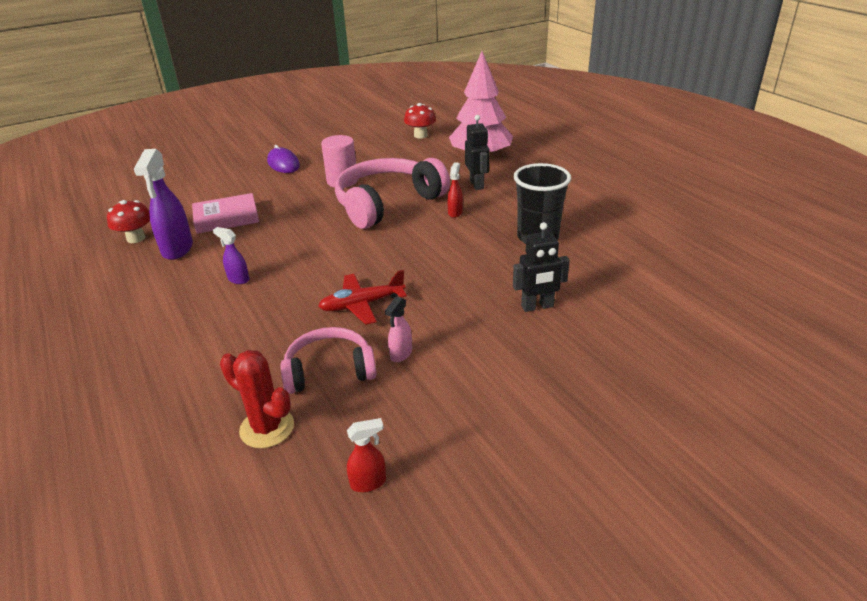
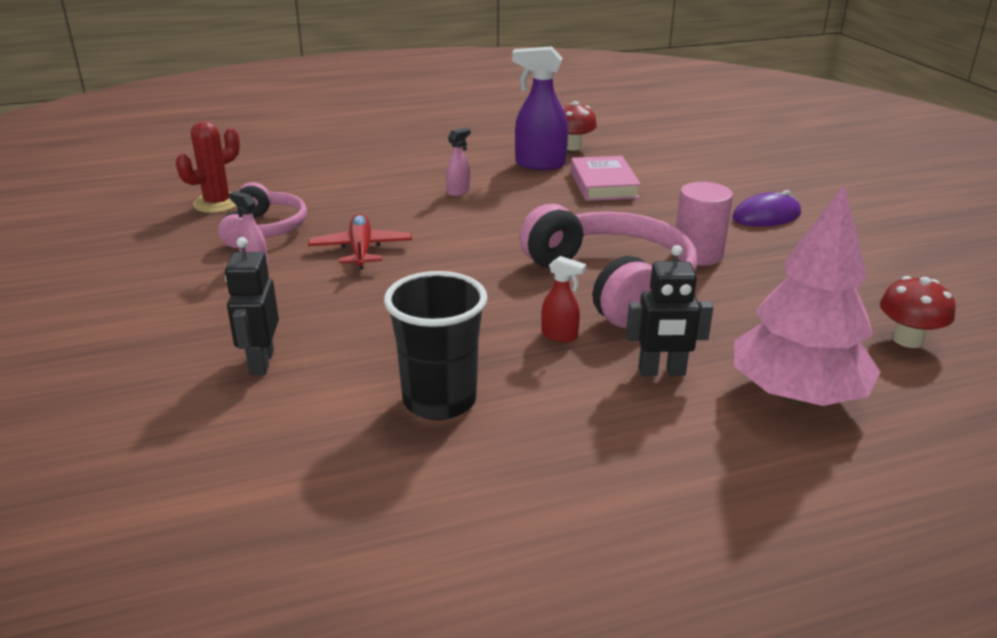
camera: 100 degrees right, 5 degrees down
purple spray bottle [213,227,249,284] -> pink spray bottle [446,128,471,196]
red spray bottle [347,418,386,492] -> none

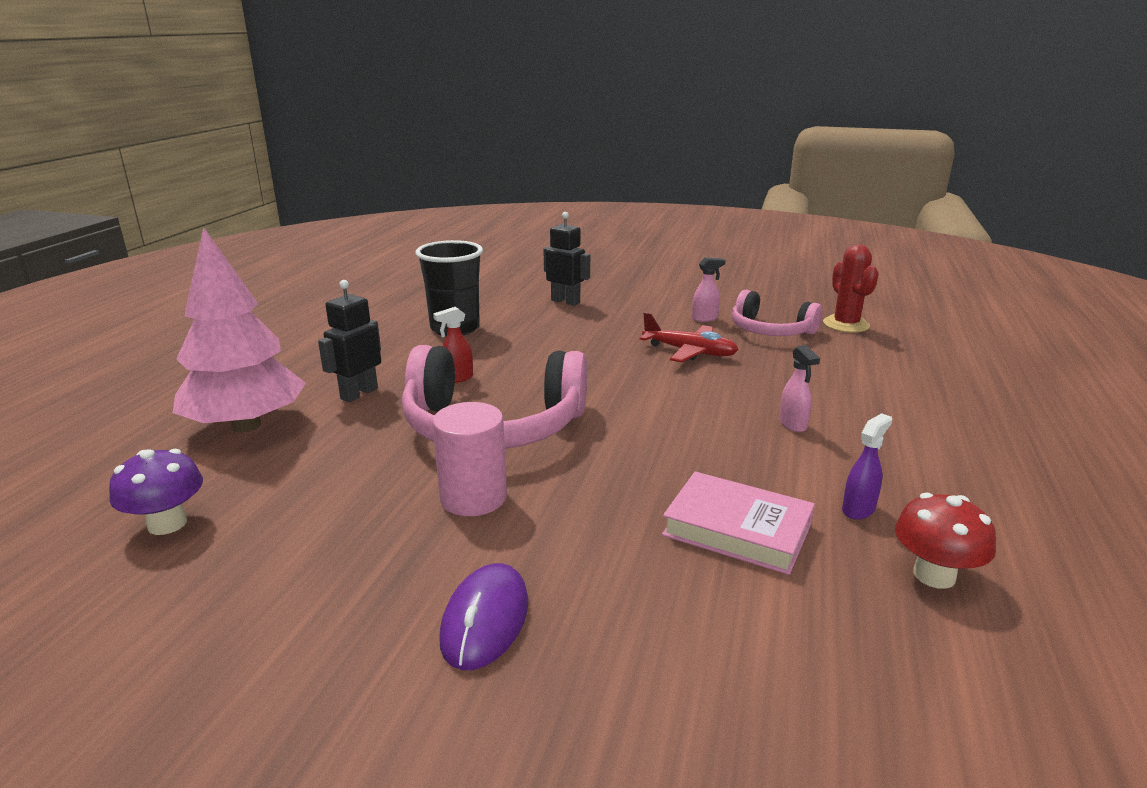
camera: 125 degrees right, 5 degrees down
purple spray bottle [512,46,568,170] -> purple spray bottle [842,413,892,520], size x0.52
red mushroom [880,276,956,348] -> purple mushroom [109,449,203,535]

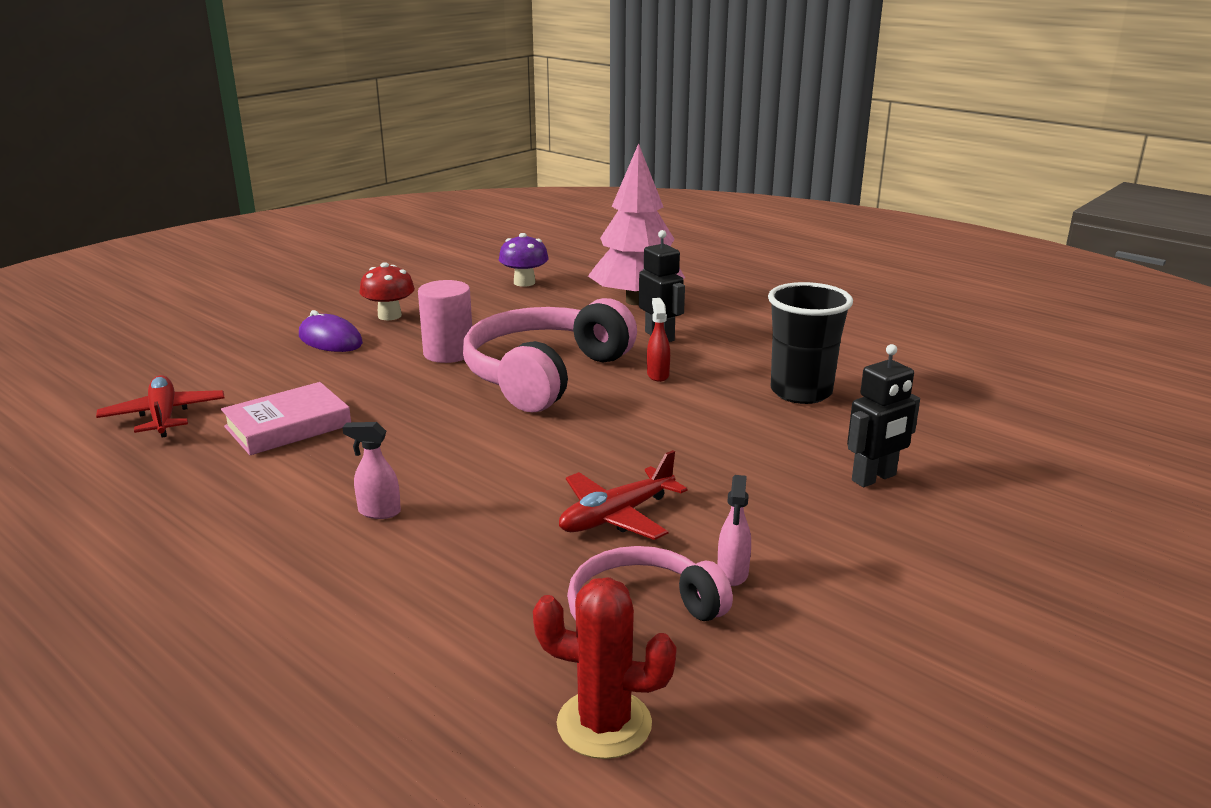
camera: 115 degrees right, 0 degrees up
purple spray bottle [842,413,892,520] -> none
red mushroom [895,493,996,589] -> red mushroom moved to [359,262,415,320]
none -> red plane [96,375,225,437]

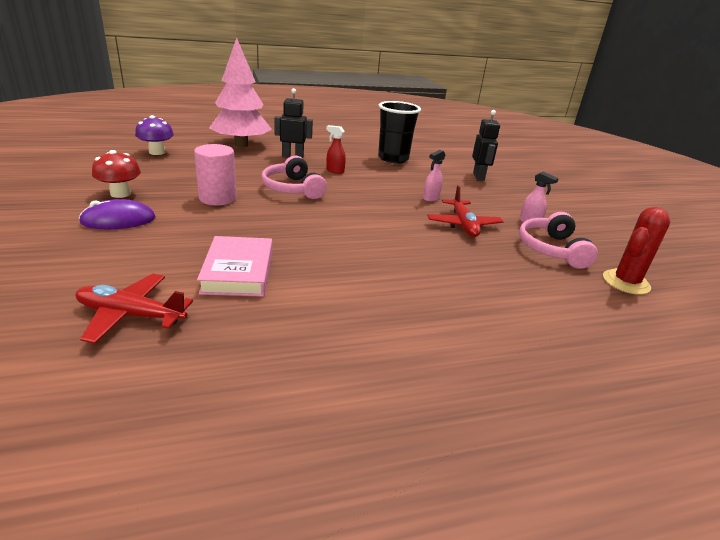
camera: 60 degrees left, 5 degrees up
pink spray bottle [342,422,401,519] -> pink spray bottle moved to [423,150,445,201]
pink headphones [463,298,637,412] -> pink headphones [261,156,327,199], size x0.60

